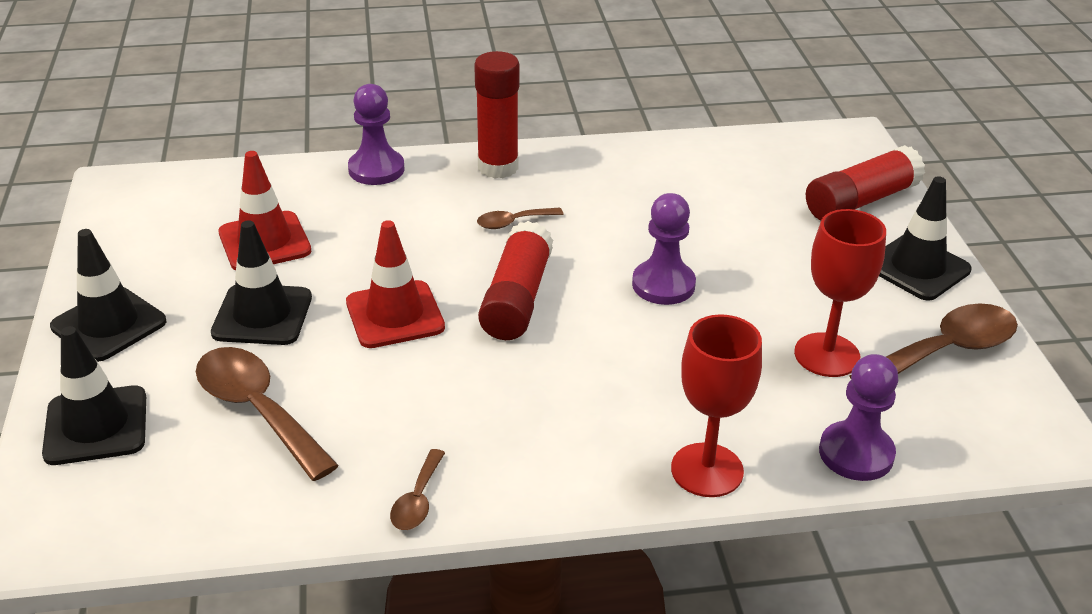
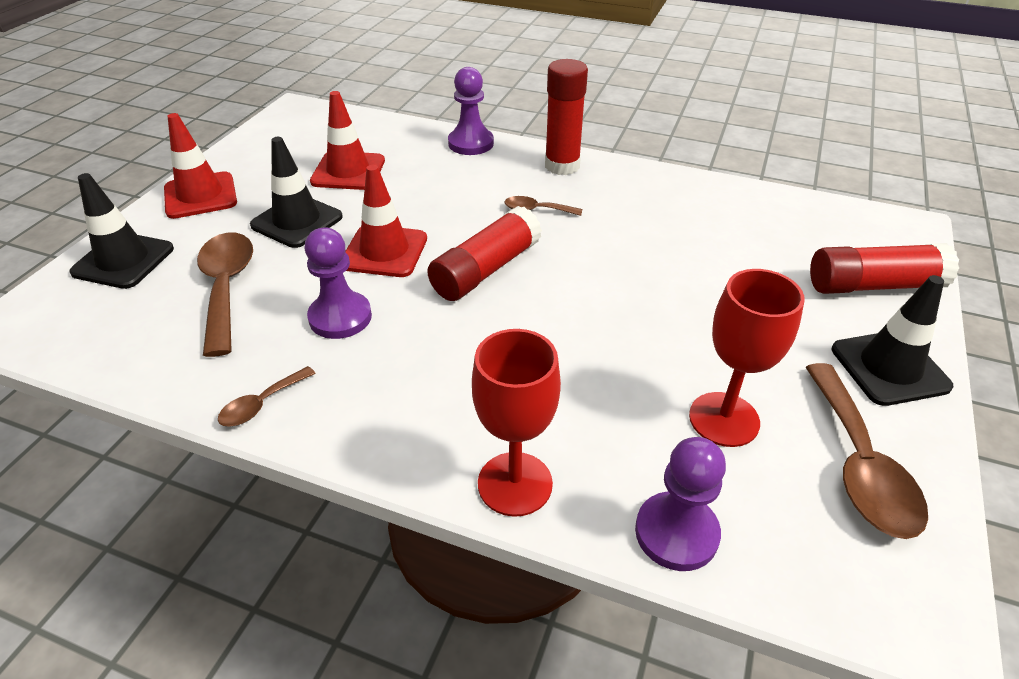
camera: 30 degrees right, 5 degrees up
black traffic cone [50,229,166,362] -> red traffic cone [164,113,237,219]
purple pawn [632,193,696,305] -> purple pawn moved to [305,227,372,339]
brown spoon [849,303,1018,379] -> brown spoon turned 90 degrees clockwise [805,363,928,539]

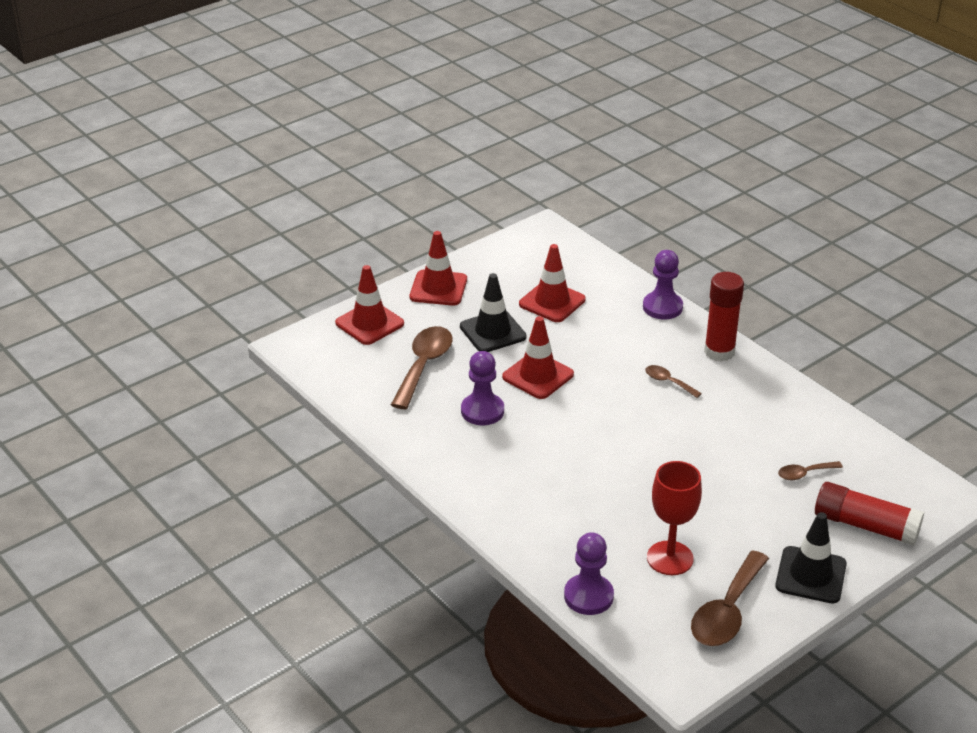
camera: 30 degrees right, 5 degrees down
black traffic cone [69,173,174,289] -> red traffic cone [335,265,404,345]
brown spoon [218,366,316,426] -> brown spoon moved to [778,461,843,480]
red glue stick [427,206,542,301] -> none
red goblet [472,329,561,517] -> none

